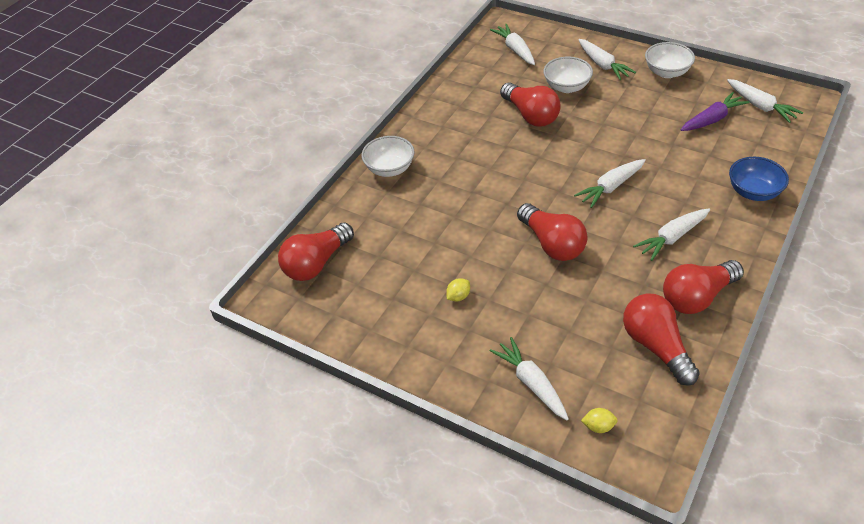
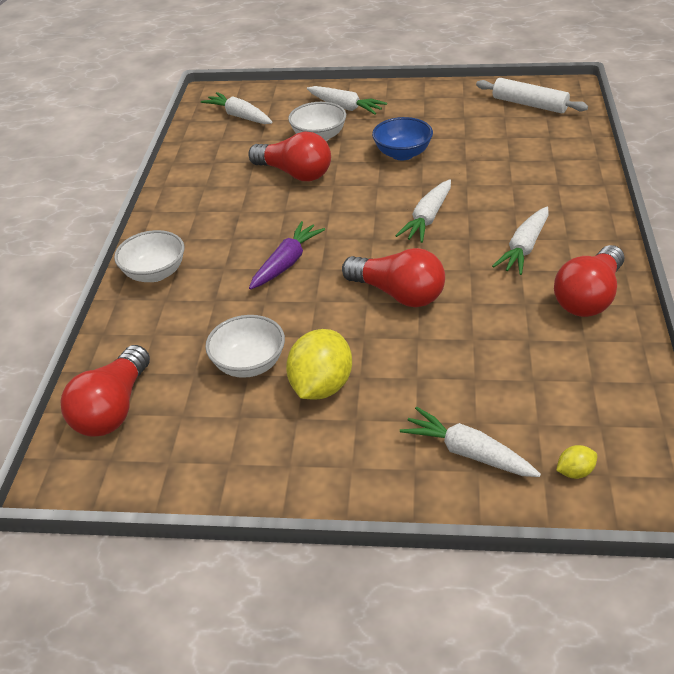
camera: 25 degrees left, 5 degrees down
yellow lemon [446,278,470,301] -> yellow lemon [286,329,352,400], size x2.20
red light bulb [623,293,700,386] -> none
white bowl [645,42,695,78] -> white bowl moved to [205,315,285,378]
purple carrot [681,92,749,131] -> purple carrot moved to [249,221,325,290]
white carrot [727,79,803,123] -> white rolling pin [476,78,588,113]
blue bowl [729,157,789,201] -> blue bowl moved to [372,117,433,160]

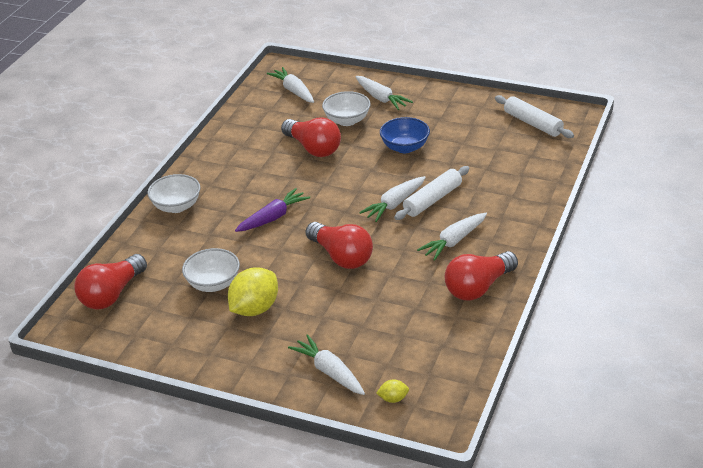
camera: 15 degrees right, 5 degrees down
none -> white rolling pin [394,166,469,220]

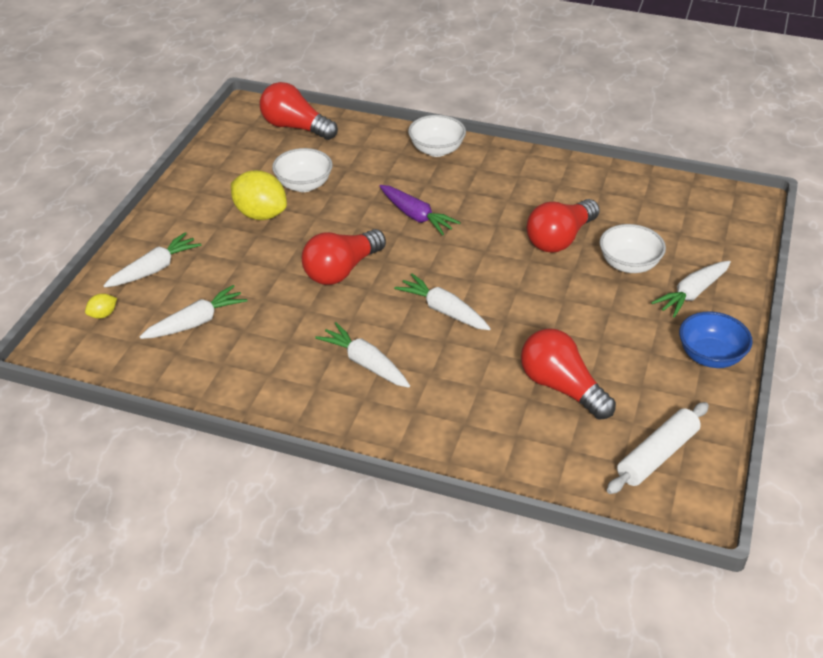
camera: 85 degrees right, 5 degrees up
white carrot [267,67,314,103] -> white carrot moved to [140,285,248,339]
yellow lemon [376,379,409,403] -> yellow lemon turned 60 degrees clockwise [85,293,117,319]
blue bowl [380,117,430,153] -> blue bowl moved to [679,312,753,368]
white rolling pin [394,166,469,220] -> none
red light bulb [445,251,518,300] -> red light bulb moved to [521,328,616,420]

